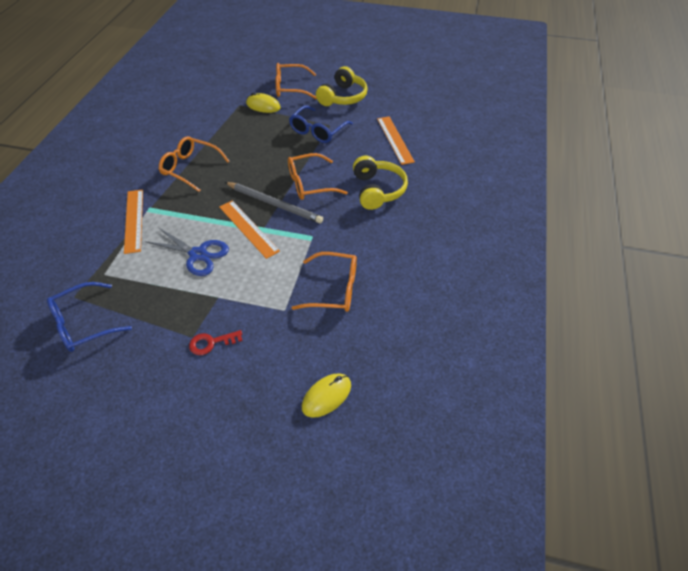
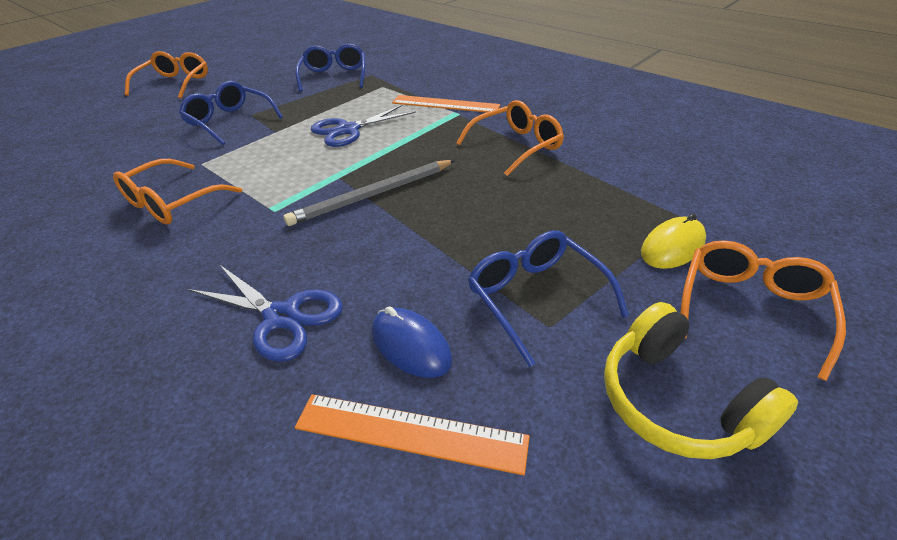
camera: 120 degrees right, 10 degrees down
red key [189,330,243,355] -> blue glasses [179,81,283,145]
orange ruler [219,200,280,259] -> none
orange glasses [288,153,348,200] -> orange glasses moved to [125,51,208,99]
yellow mouse [302,373,351,418] -> none
yellow headphones [353,156,408,210] -> blue scissors [188,264,343,362]
none -> blue mouse [372,306,453,378]

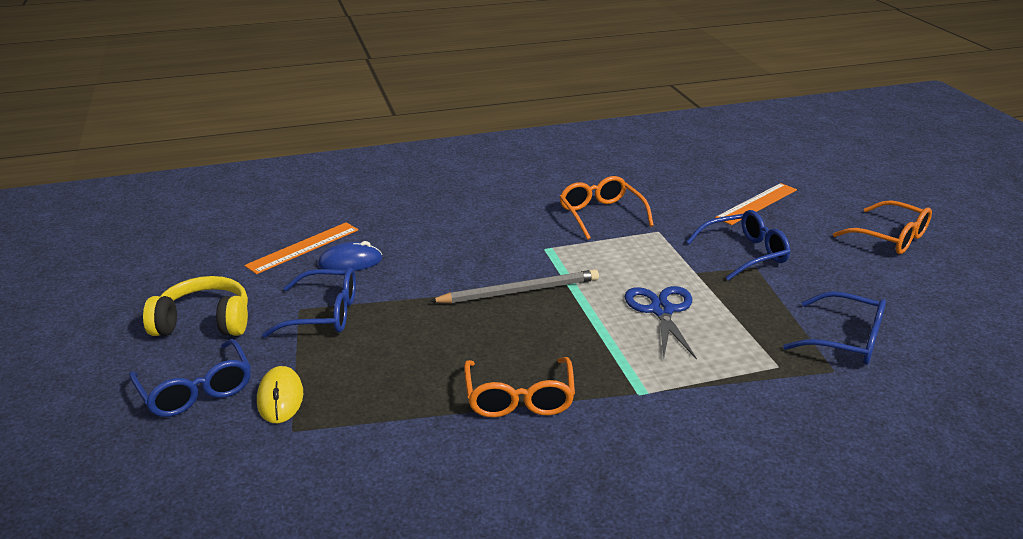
camera: 120 degrees right, 10 degrees down
blue scissors [188,264,343,362] -> none
grey pencil [283,160,455,226] -> grey pencil turned 75 degrees clockwise [429,270,599,303]
orange ruler [392,95,500,112] -> orange ruler moved to [715,183,797,225]
orange glasses [680,240,846,381] -> blue glasses [129,339,251,417]

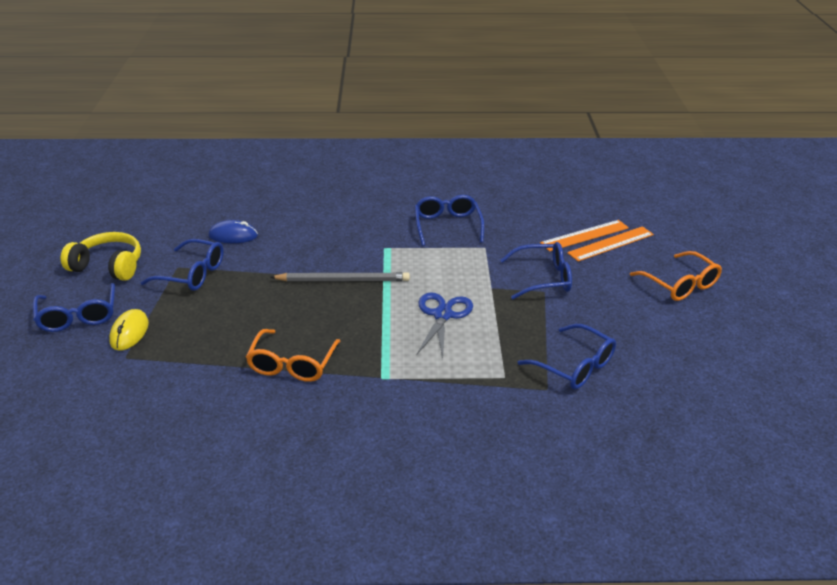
camera: 15 degrees right, 5 degrees up
orange ruler [244,222,359,274] -> orange ruler moved to [567,226,654,262]
orange glasses [560,176,654,240] -> blue glasses [415,195,484,246]

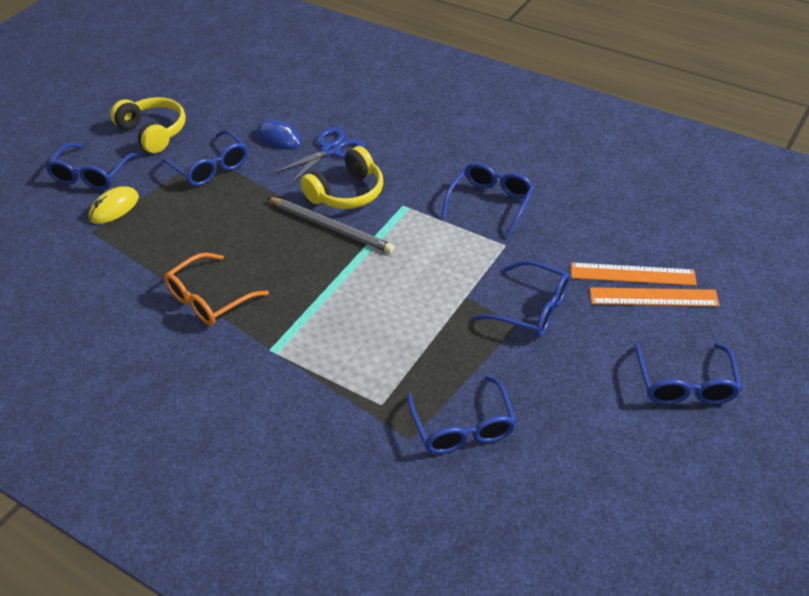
camera: 35 degrees right, 10 degrees up
blue scissors [417,293,473,358] -> blue scissors moved to [273,127,365,185]
orange glasses [630,251,722,301] -> blue glasses [634,343,742,405]
none -> yellow headphones [300,146,383,209]

